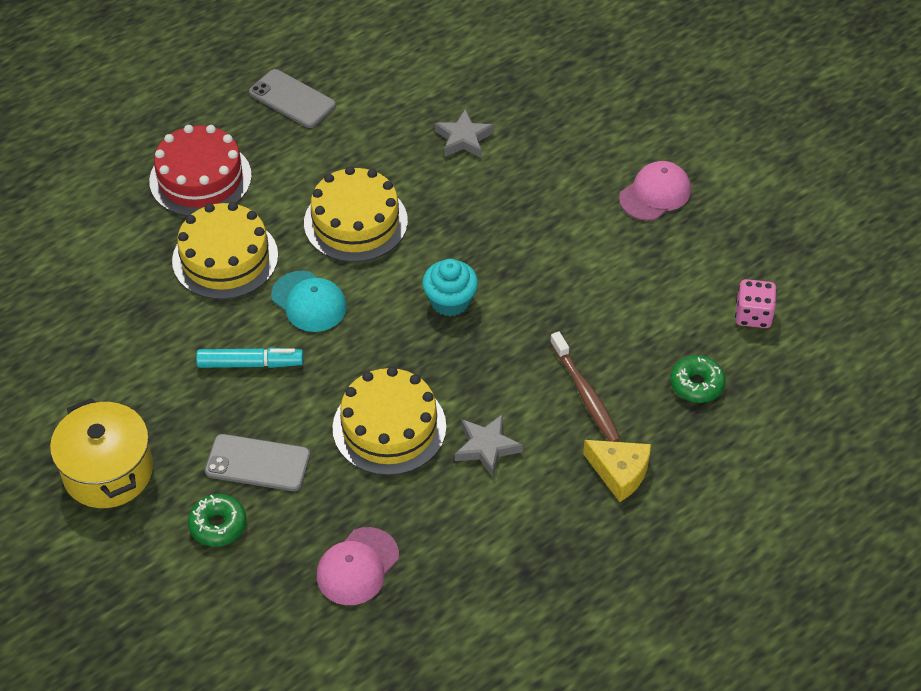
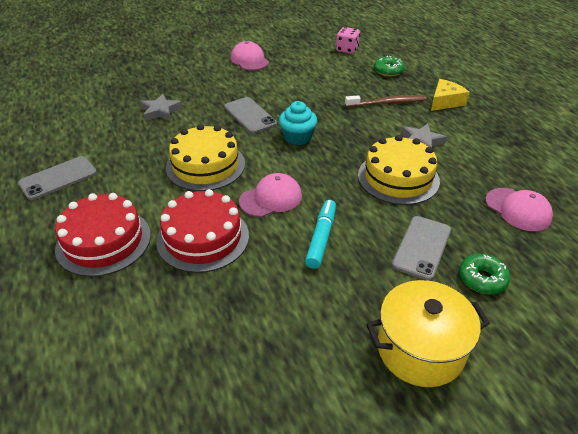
camera: 75 degrees left, 10 degrees down
yellow cake [172,202,278,300] -> red cake [156,189,249,273]
turquoise cap [271,271,347,332] -> pink cap [239,173,302,217]
none -> grey phone [224,97,277,134]

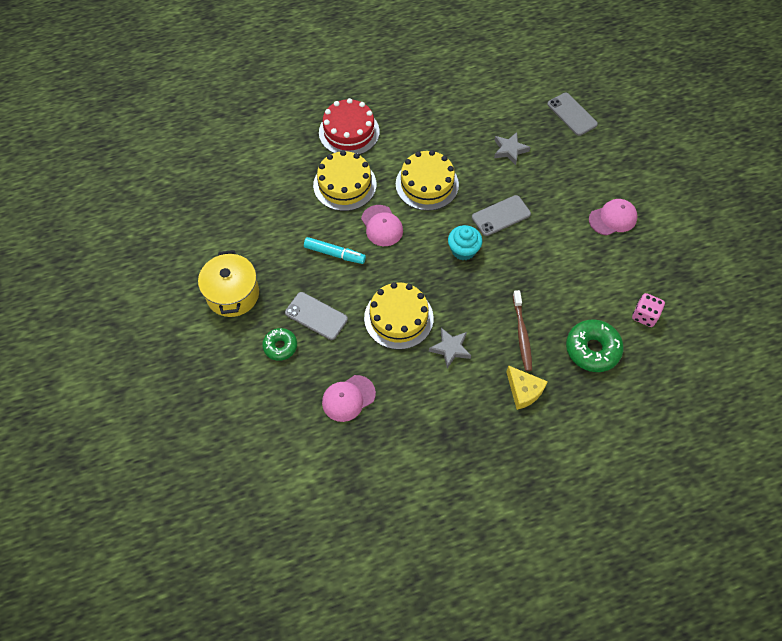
camera: 95 degrees right, 20 degrees up
grey phone [18,156,97,200] -> grey phone moved to [547,93,598,136]
red cake [156,189,249,273] -> yellow cake [313,150,376,211]
green donut [374,56,405,77] -> green donut [566,319,624,372], size x1.61

